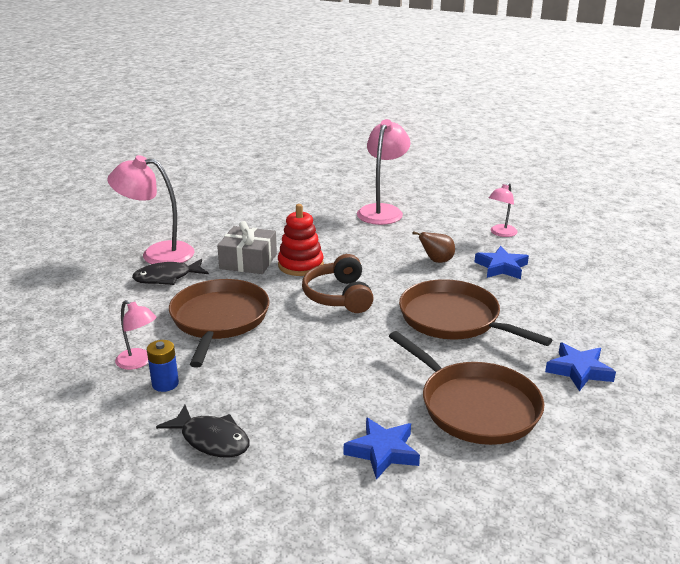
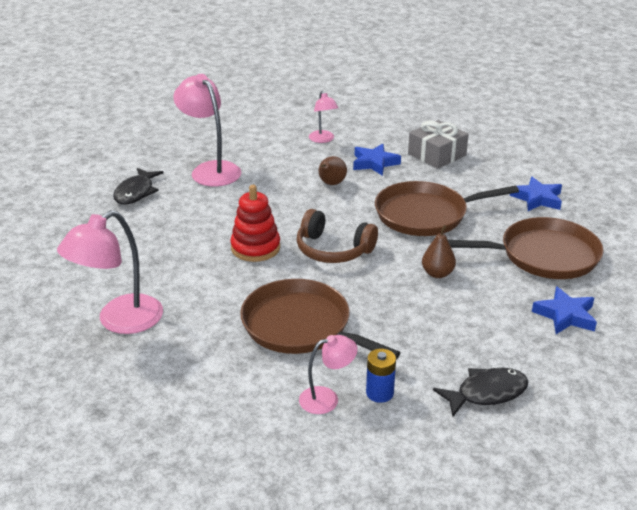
camera: 55 degrees left, 5 degrees up
black fish [132,259,209,285] -> black fish moved to [113,168,164,204]
grey gift [217,221,277,274] -> grey gift moved to [408,120,469,169]
none -> brown pear [422,225,456,278]

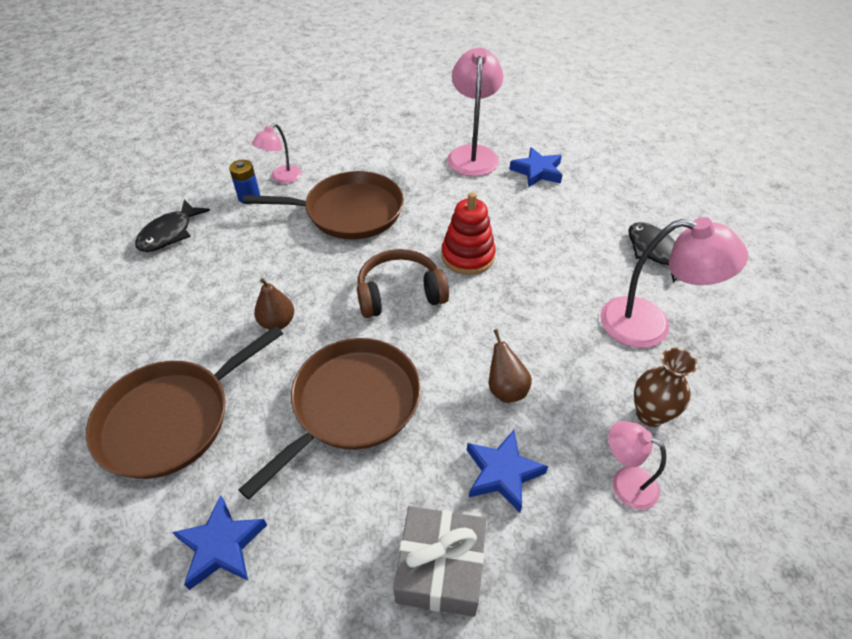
camera: 140 degrees right, 15 degrees up
blue star [532,286,597,334] -> blue star moved to [509,147,562,187]
none -> brown vase [634,347,698,427]

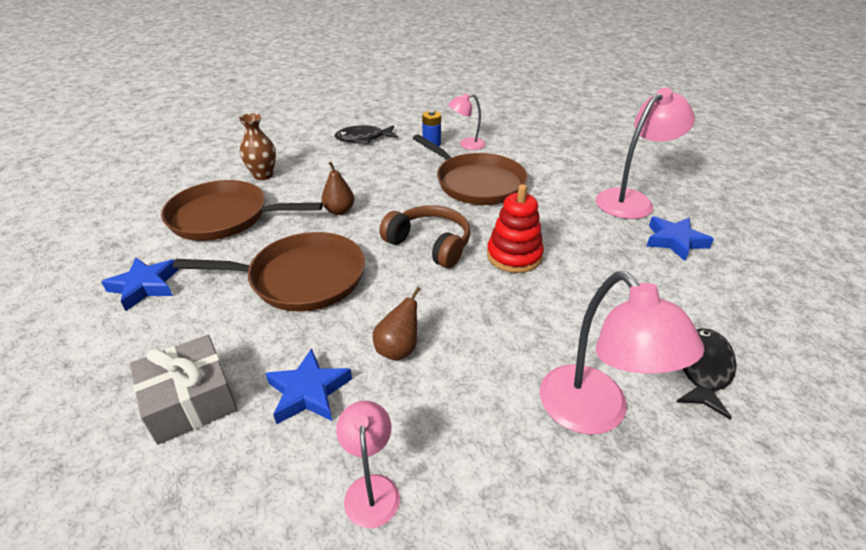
camera: 50 degrees right, 10 degrees down
brown vase [634,347,698,427] -> brown vase moved to [238,113,276,180]

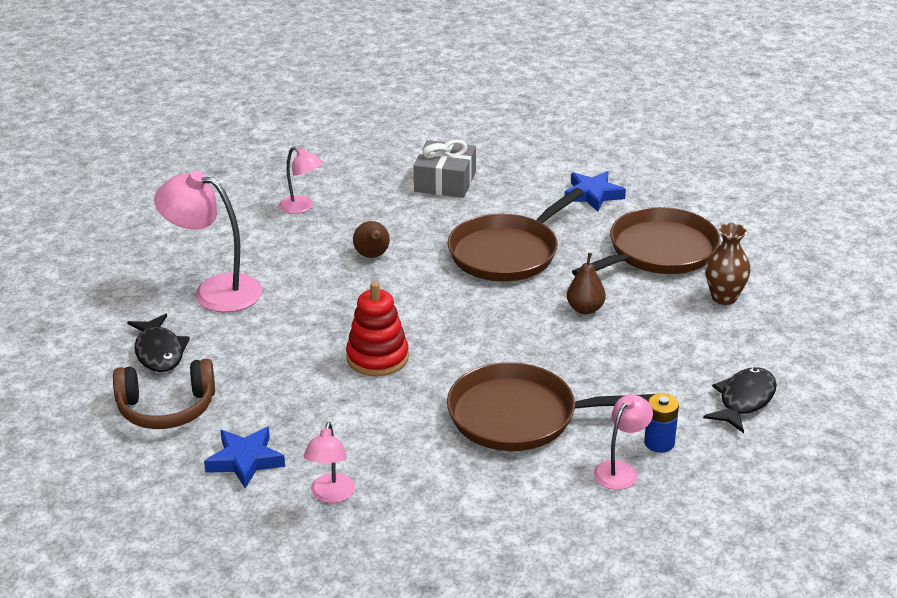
camera: 135 degrees right, 5 degrees down
blue star [265,348,352,424] -> none
brown headphones [380,205,470,268] -> brown headphones moved to [113,359,215,429]
pink lamp [596,88,695,219] -> pink lamp [303,422,355,503], size x0.56

